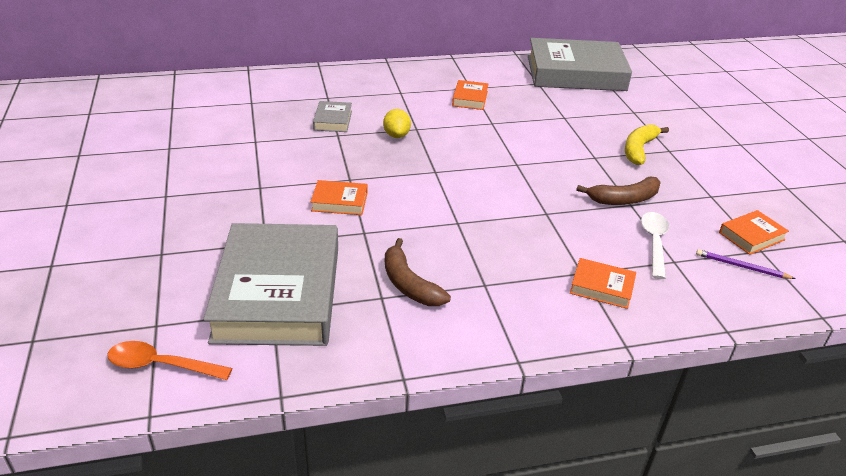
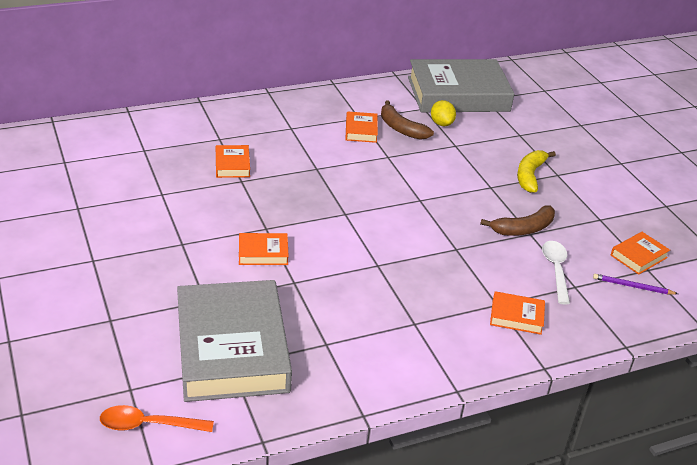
camera: 10 degrees left, 0 degrees up
grey book [313,101,352,132] -> orange book [216,145,250,178]
yellow lemon [383,109,411,138] -> yellow lemon moved to [431,100,456,126]
brown banana [385,238,451,306] -> brown banana moved to [381,100,434,140]

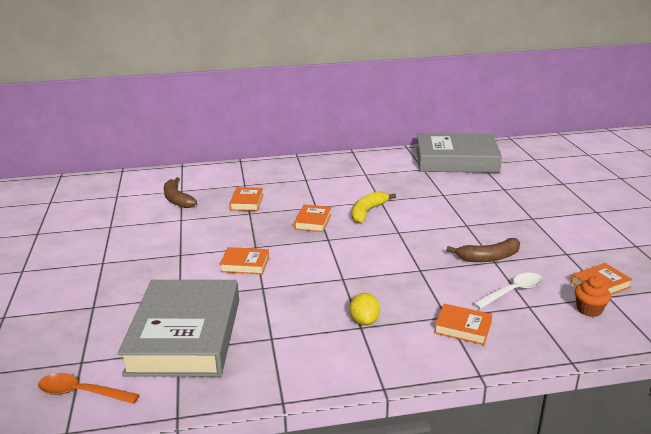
camera: 15 degrees right, 10 degrees down
orange book [345,111,378,143] -> orange book moved to [294,205,331,232]
brown banana [381,100,434,140] -> brown banana moved to [164,177,197,208]
yellow lemon [431,100,456,126] -> yellow lemon moved to [350,293,380,326]
yellow banana [517,150,556,193] -> yellow banana moved to [352,191,396,223]
white spoon [542,241,570,305] -> white spoon turned 45 degrees clockwise [473,273,543,309]
purple pencil [593,274,678,294] -> orange cupcake [575,276,611,317]

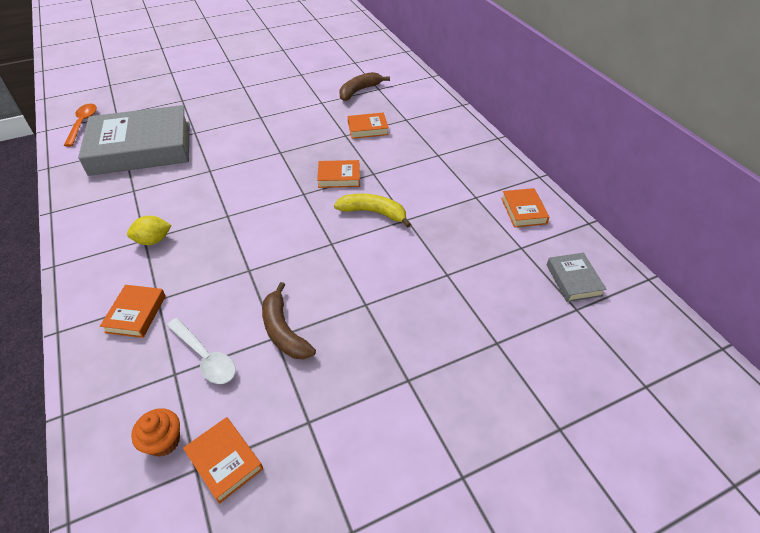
camera: 75 degrees right, 20 degrees up
orange book [220,247,269,274] -> orange book moved to [501,188,550,228]
grey book [416,133,502,173] -> grey book [547,253,607,302], size x0.41

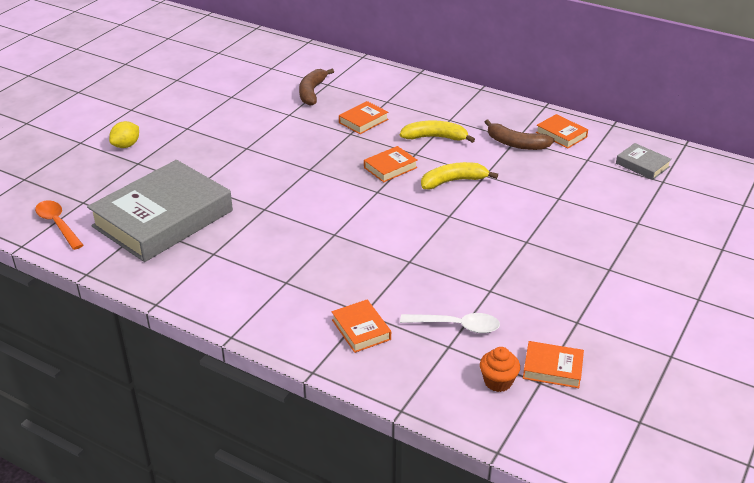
camera: 35 degrees left, 10 degrees down
yellow lemon [127,216,172,245] -> yellow lemon moved to [109,121,139,148]
brown banana [262,282,316,359] -> brown banana moved to [485,119,555,150]
none -> yellow banana [400,120,475,143]

